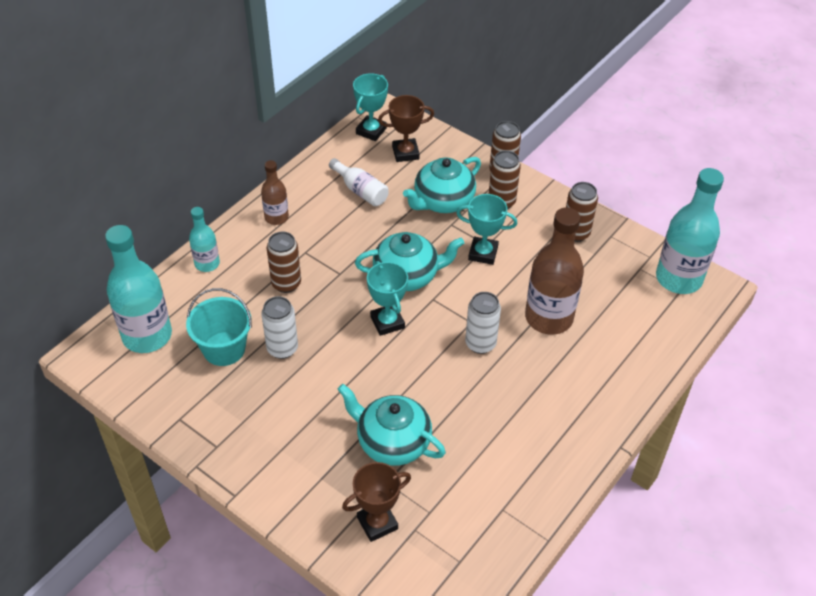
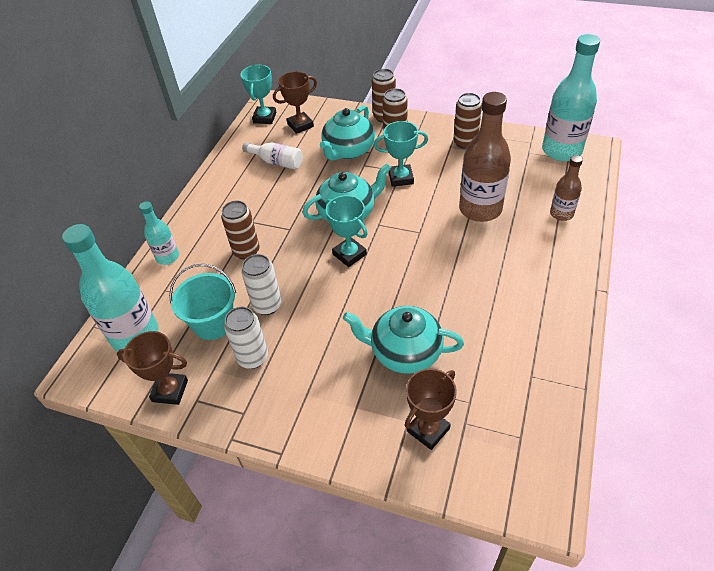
camera: 15 degrees left, 0 degrees up
brown bottle [261,160,289,225] -> brown bottle moved to [550,155,583,221]
white can [465,292,501,354] -> white can moved to [224,307,268,369]
none -> brown trophy [117,331,188,405]

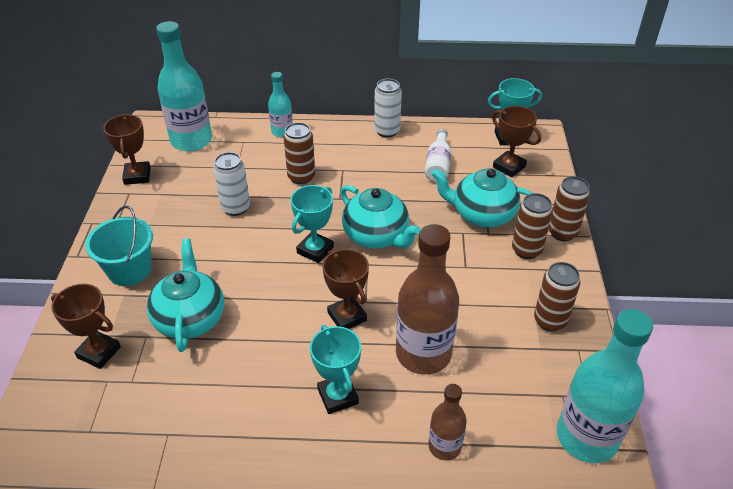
camera: 70 degrees right, 5 degrees down
turquoise bucket [169,264,236,340] -> turquoise bucket moved to [85,206,153,286]
white can [224,307,268,369] -> white can moved to [374,79,402,138]
turquoise trophy [374,121,428,187] -> turquoise trophy moved to [310,325,361,414]
none -> brown trophy [322,249,369,329]

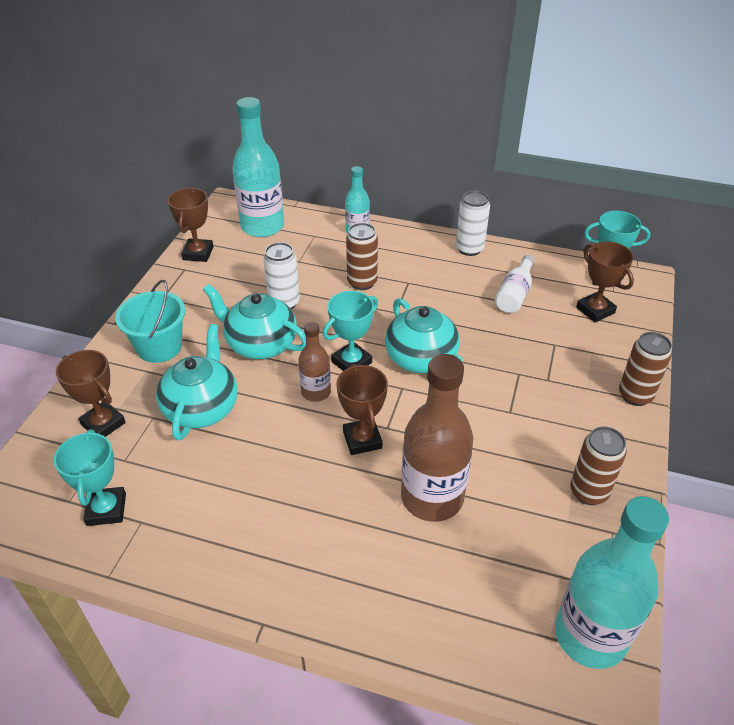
camera: 15 degrees right, 0 degrees up
turquoise trophy [310,325,361,414] -> turquoise trophy moved to [54,429,126,526]
brown bottle [428,384,467,461] -> brown bottle moved to [298,322,331,402]
turquoise teapot [432,168,532,227] -> turquoise teapot moved to [203,284,306,359]
brown can [512,193,553,259] -> none

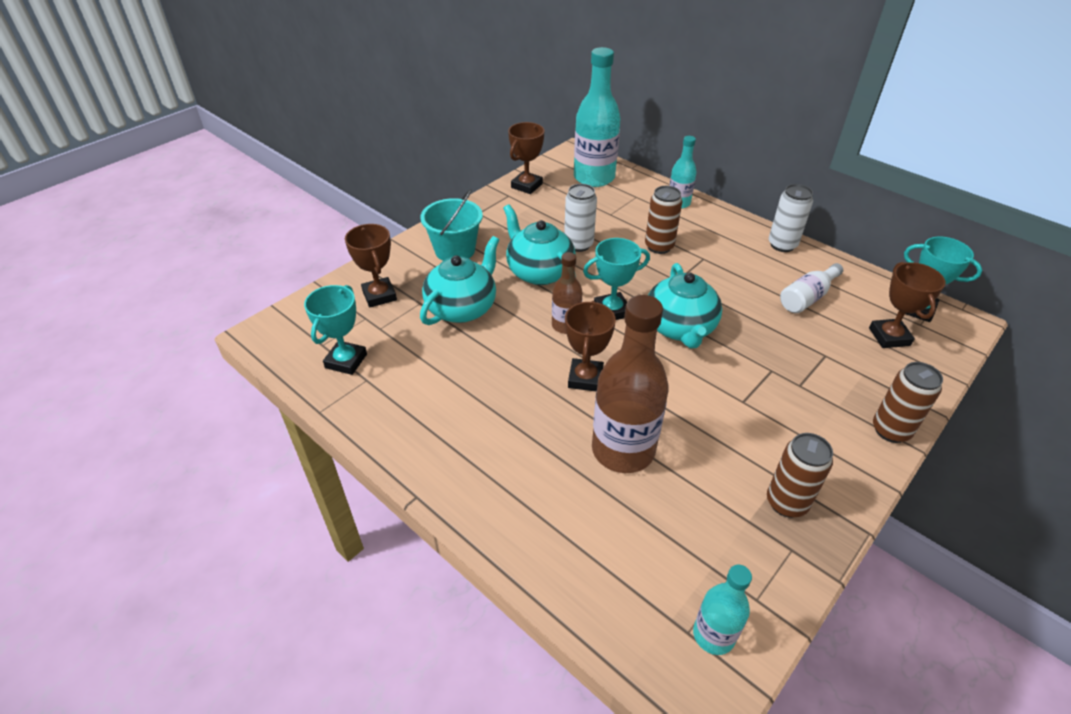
camera: 25 degrees right, 0 degrees up
turquoise bottle [555,496,669,669] -> turquoise bottle [693,565,752,655], size x0.54

